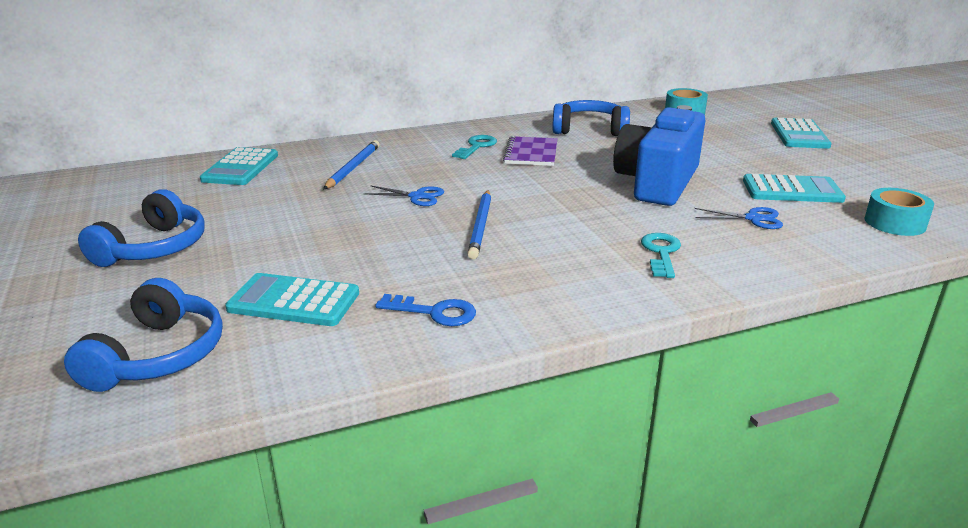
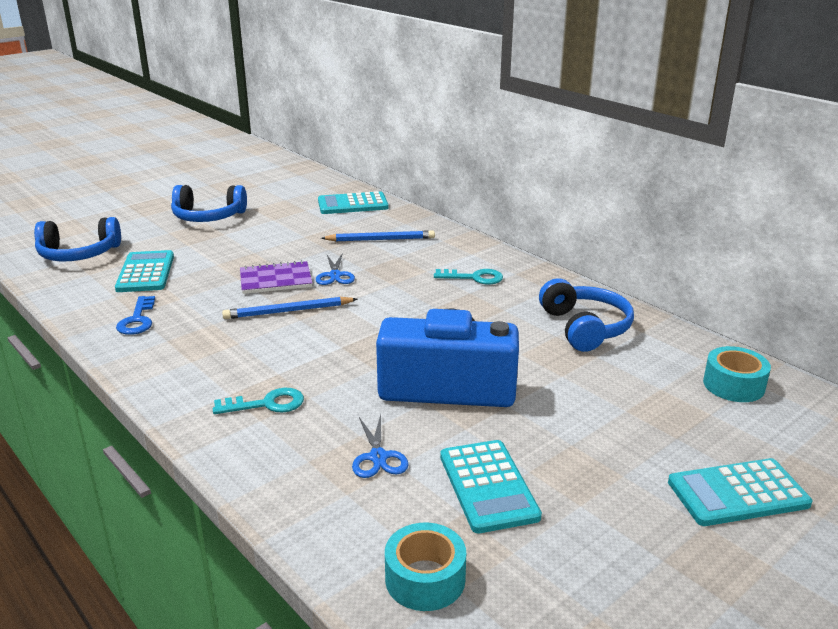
camera: 70 degrees right, 0 degrees up
purple notebook [503,136,557,166] -> purple notebook moved to [240,260,312,294]

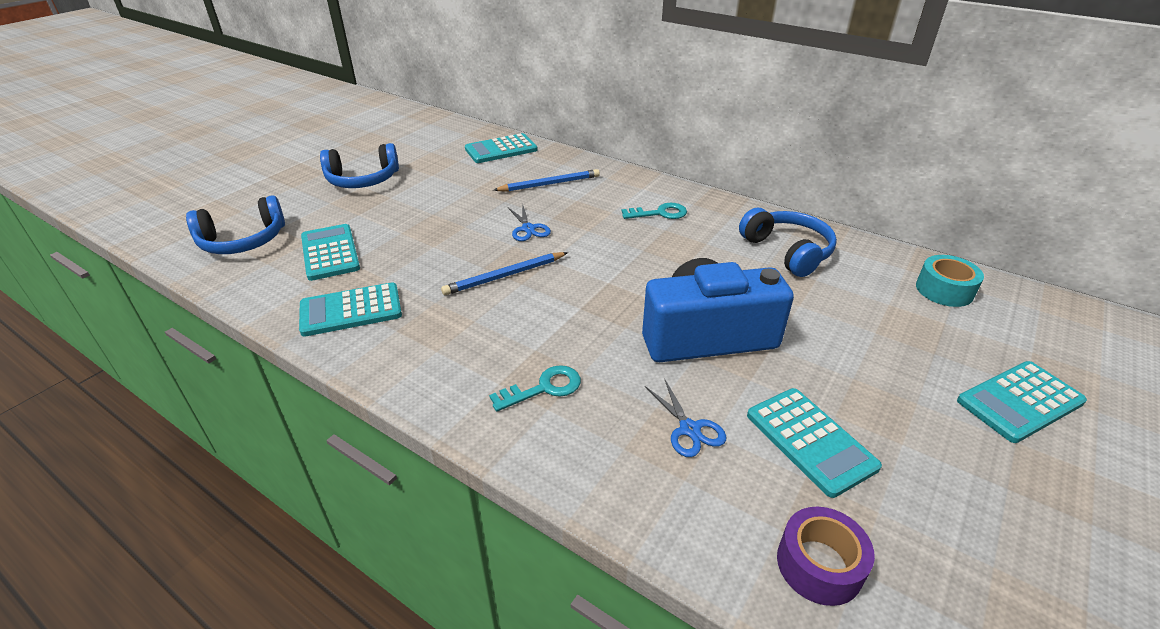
camera: 15 degrees left, 10 degrees up
blue key [116,296,155,335] -> turquoise calculator [299,282,402,337]
purple notebook [240,260,312,294] -> none
turquoise tape [385,523,466,611] -> purple tape [777,507,875,606]

